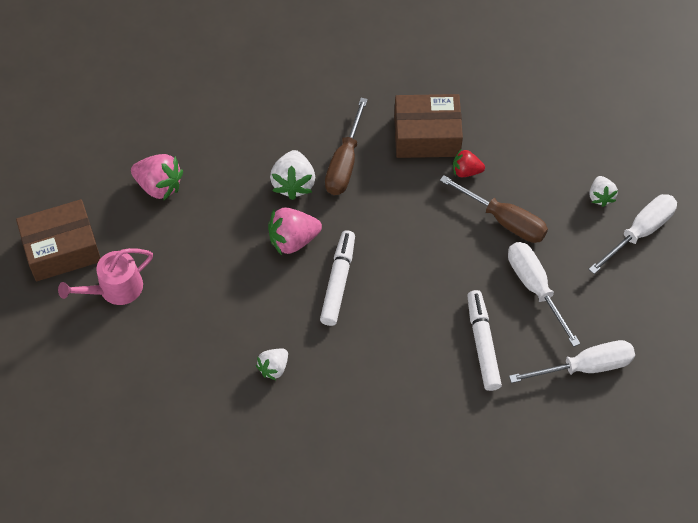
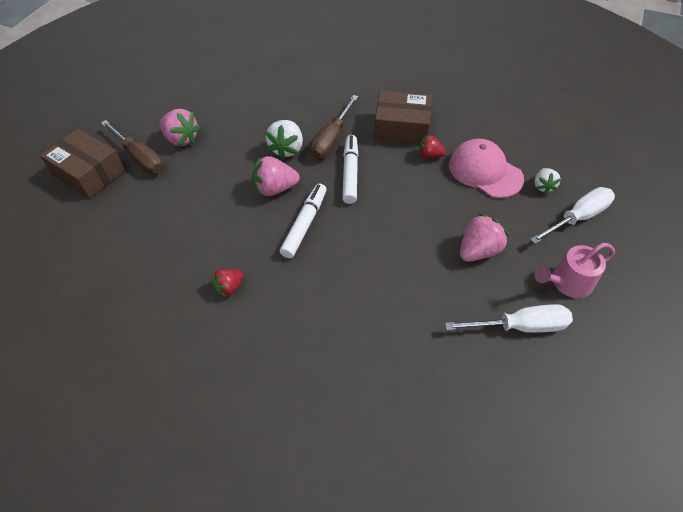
camera: 10 degrees right, 5 degrees down
brown box [16,199,101,281] -> brown box turned 45 degrees clockwise [40,129,125,199]
pink watering can [58,248,153,305] -> pink watering can moved to [535,243,615,298]
white strawberry [256,349,288,380] -> red strawberry [212,269,244,297]
brown screwdriver [440,175,548,243] -> brown screwdriver moved to [101,120,163,174]
white marker [467,290,502,391] -> white marker moved to [342,135,358,204]
white screwdriver [508,242,581,347] -> pink strawberry [460,213,509,262]
none -> pink cap [449,139,524,198]

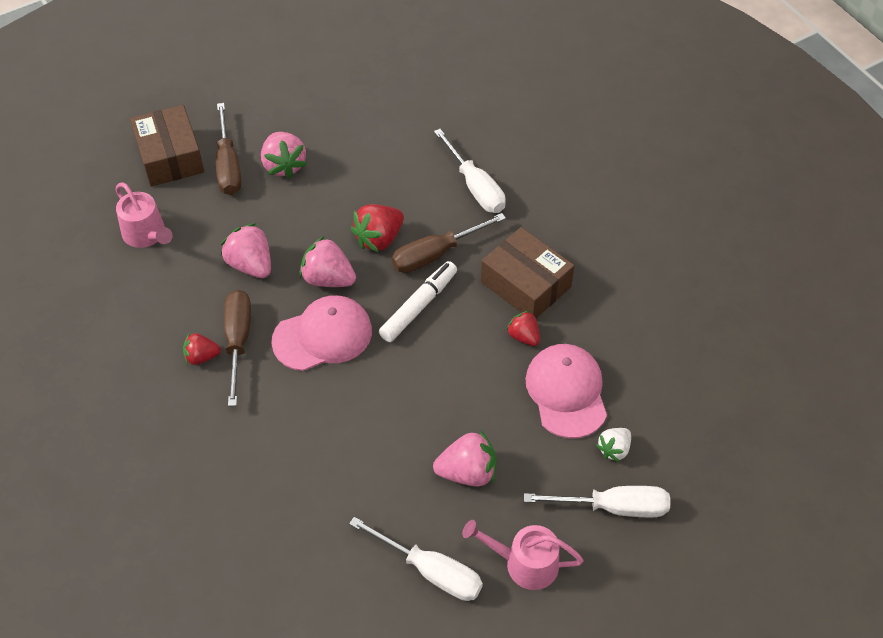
camera: 35 degrees right, 0 degrees up
white strawberry [266,120,303,159] -> red strawberry [351,204,404,252]
white marker [280,183,327,258] -> pink cap [271,295,372,371]
none -> pink watering can [116,182,173,248]
none -> pink strawberry [221,223,271,278]
none -> brown screwdriver [224,290,251,406]
none -> white screwdriver [434,129,506,213]

